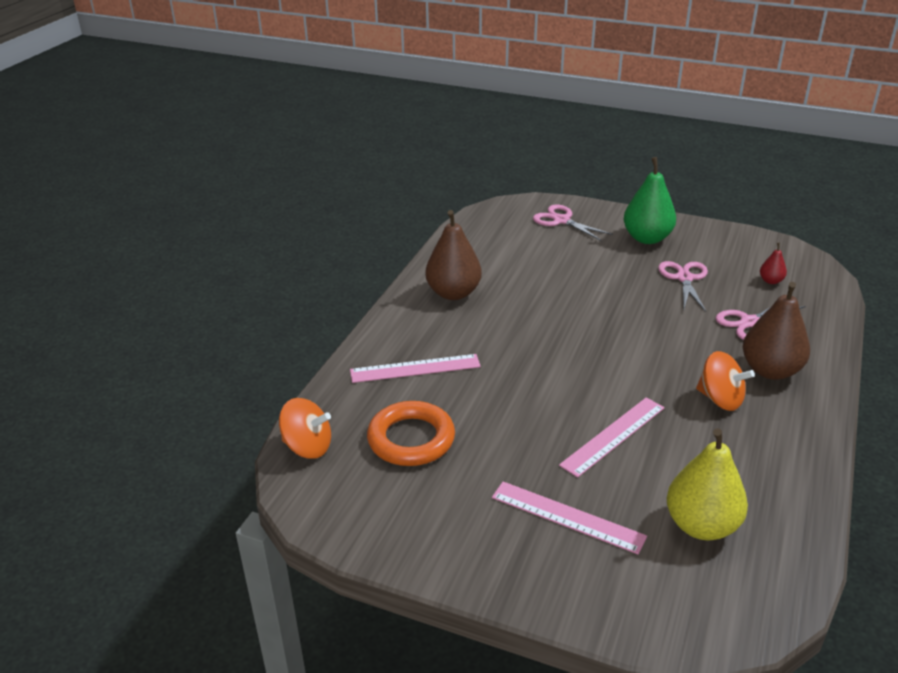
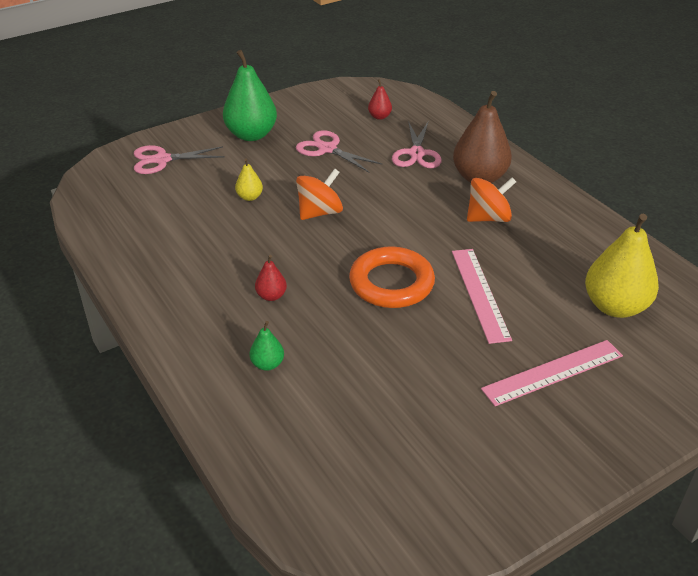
camera: 55 degrees left, 5 degrees up
orange spinning top [279,398,331,459] -> orange spinning top moved to [296,169,343,220]
pink ruler [350,354,481,383] -> green pear [249,321,284,371]
orange ring [367,401,455,466] -> orange ring moved to [349,246,435,308]
brown pear [425,210,482,300] -> none
none -> yellow pear [235,158,263,201]
none -> red pear [255,255,287,301]

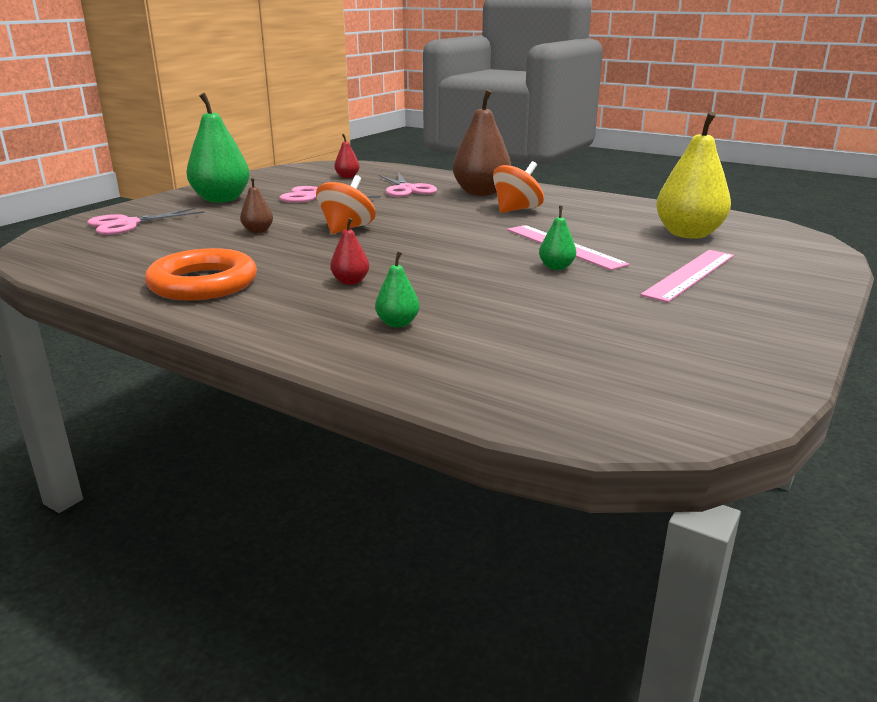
camera: 25 degrees left, 15 degrees down
yellow pear [235,158,263,201] -> brown pear [240,177,273,233]
orange ring [349,246,435,308] -> orange ring moved to [145,248,257,301]
none -> green pear [539,206,576,270]

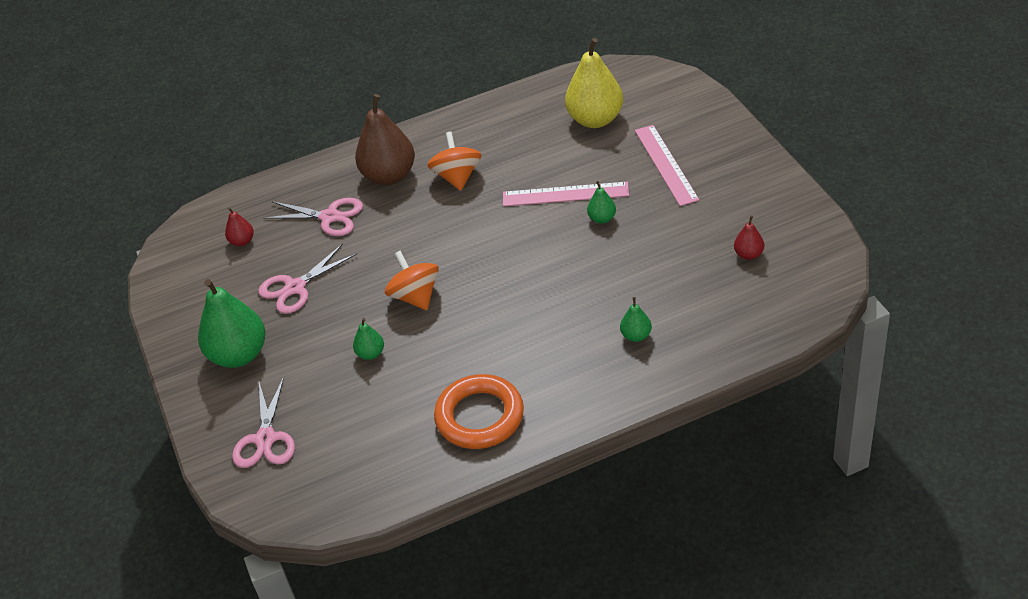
camera: 50 degrees left, 20 degrees up
brown pear [240,177,273,233] -> green pear [353,318,384,360]
red pear [330,218,369,285] -> red pear moved to [734,216,764,260]

